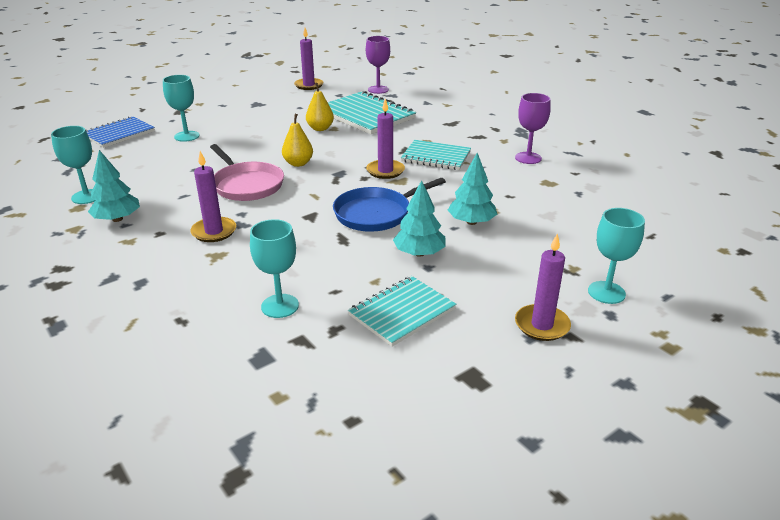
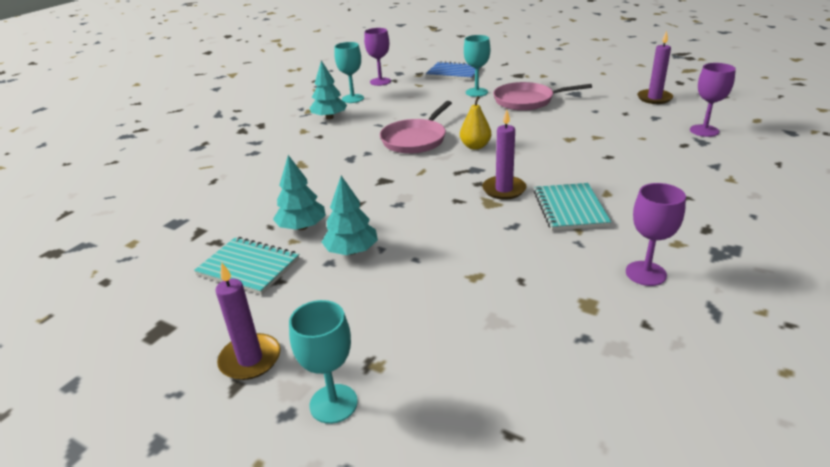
camera: 70 degrees right, 0 degrees up
purple candle [190,151,236,242] -> none
turquoise goblet [250,219,299,318] -> none
yellow pear [306,83,334,131] -> none
turquoise notebook [328,91,416,134] -> none
blue pan [333,178,446,232] -> none
turquoise tree [448,153,497,225] -> turquoise tree moved to [273,155,326,230]
none -> purple goblet [364,28,391,86]
none -> pink pan [493,82,592,111]

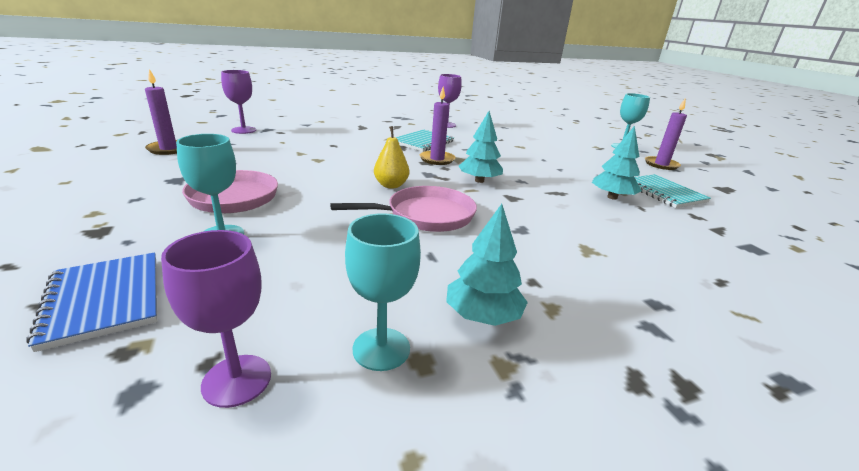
camera: 145 degrees left, 5 degrees down
turquoise tree [322,176,378,255] -> turquoise tree moved to [459,111,503,183]

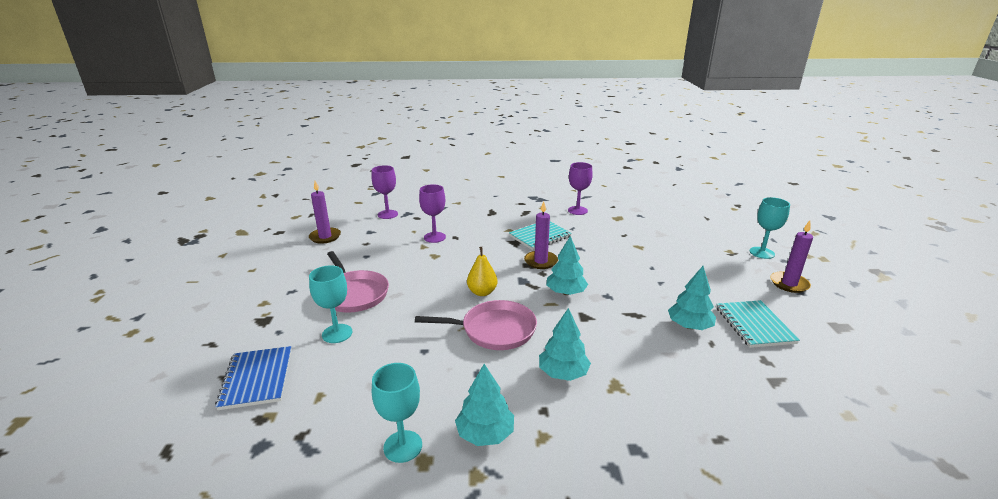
camera: 20 degrees right, 0 degrees up
purple goblet [161,230,271,408] -> purple goblet moved to [419,184,446,243]
none -> turquoise tree [539,308,591,381]

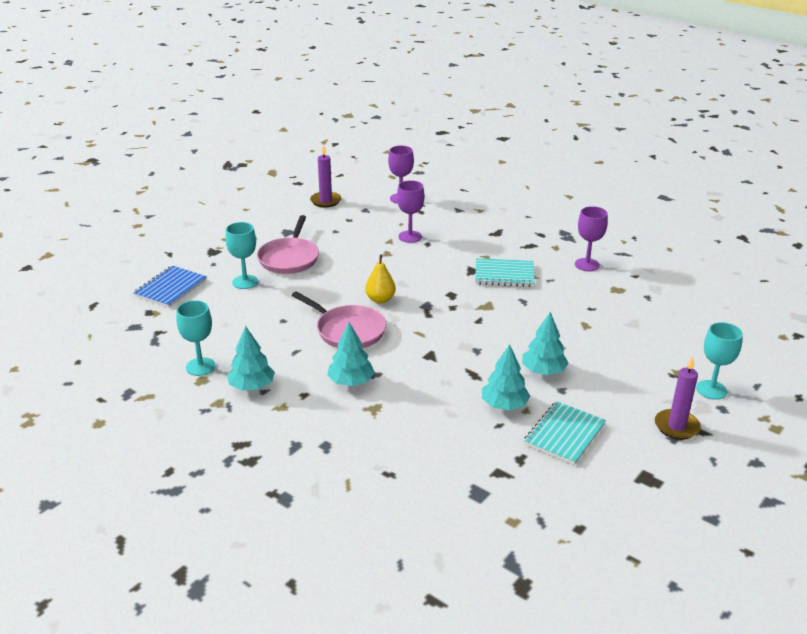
camera: 40 degrees right, 5 degrees up
purple candle [524,201,558,269] -> none
turquoise tree [546,236,588,295] -> turquoise tree moved to [522,312,568,375]

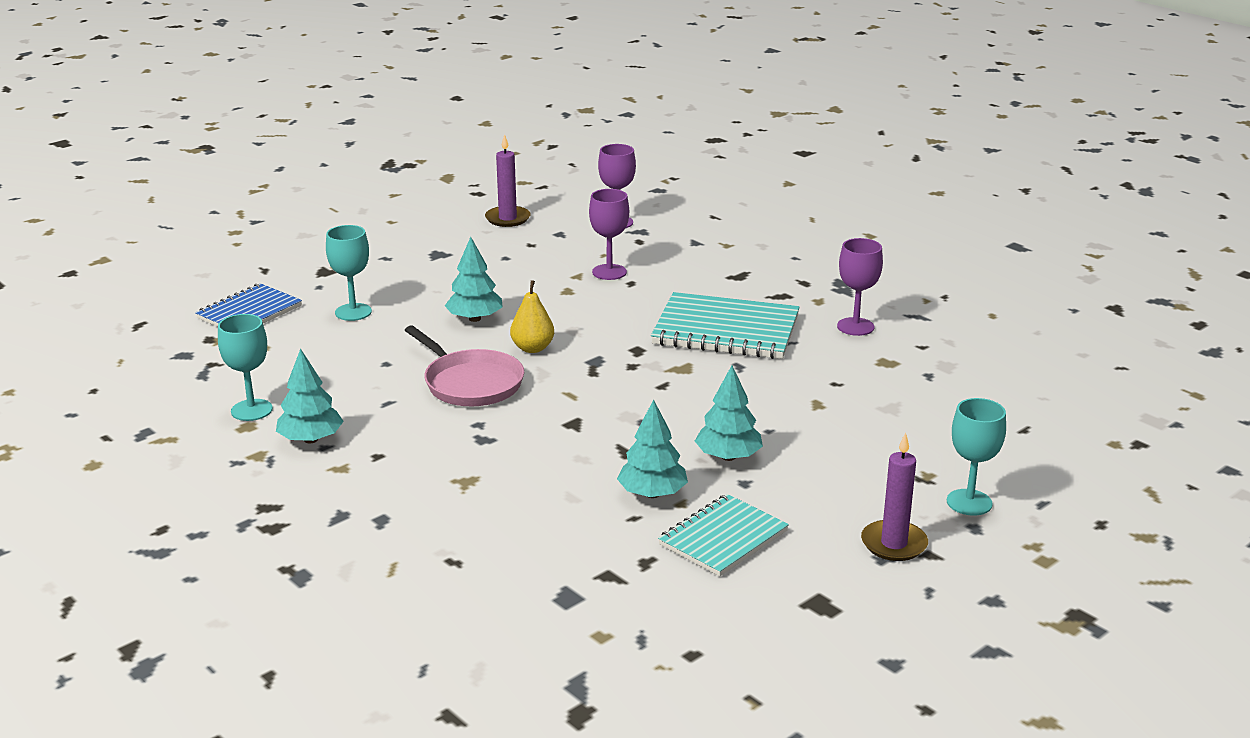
camera: 10 degrees right, 5 degrees down
pink pan [257,215,319,274] -> none
turquoise tree [327,322,375,386] -> turquoise tree moved to [445,237,503,322]
turquoise notebook [475,258,535,287] -> turquoise notebook [651,292,800,359], size x1.54

